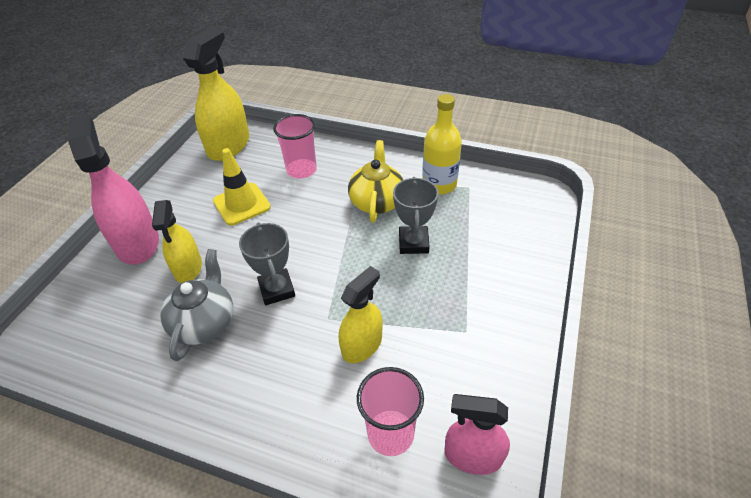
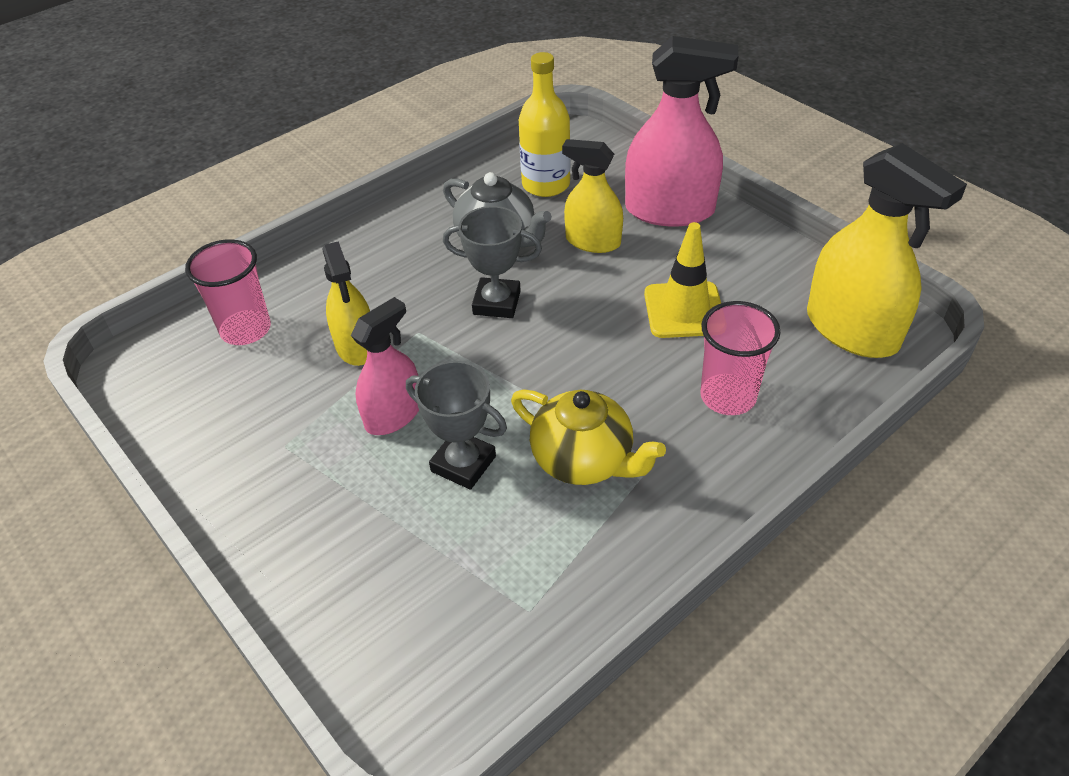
camera: 120 degrees right, 0 degrees up
yellow bottle [422,94,462,194] -> yellow bottle moved to [519,52,570,197]
pink spray bottle [445,394,510,475] -> pink spray bottle moved to [351,297,419,435]

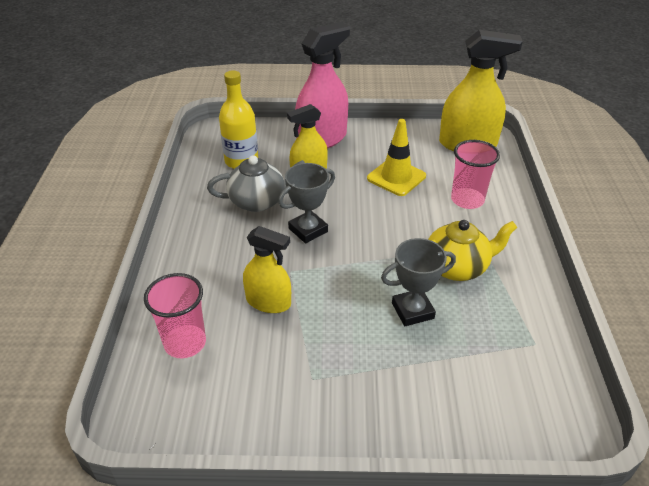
camera: 50 degrees left, 5 degrees down
pink spray bottle [351,297,419,435] -> none

